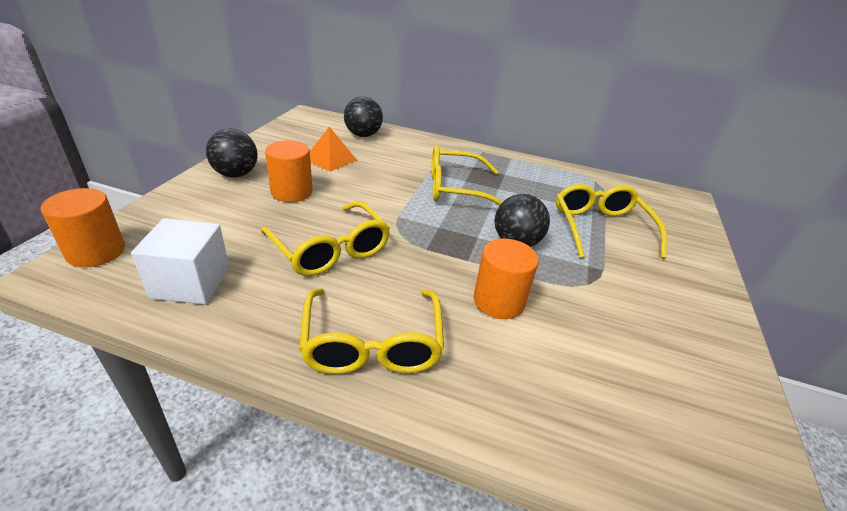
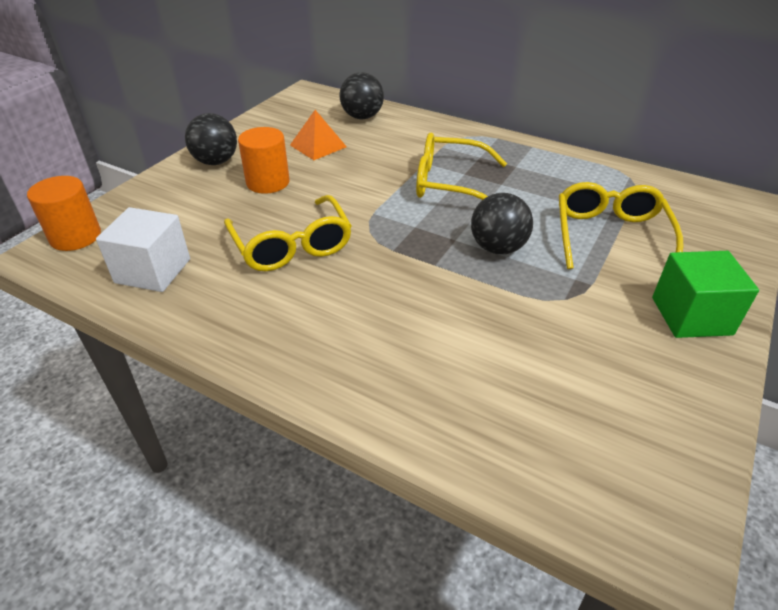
camera: 15 degrees right, 5 degrees up
yellow glasses [299,288,444,374] -> none
orange cylinder [474,239,539,319] -> none
none -> green cube [652,251,759,338]

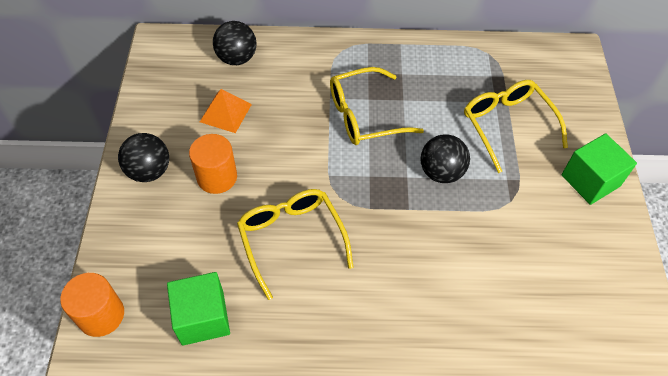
camera: 30 degrees left, 15 degrees up
white cube [96,207,190,292] -> green cube [167,272,230,346]
yellow glasses [224,195,352,271] -> yellow glasses turned 150 degrees counterclockwise [237,189,354,300]

